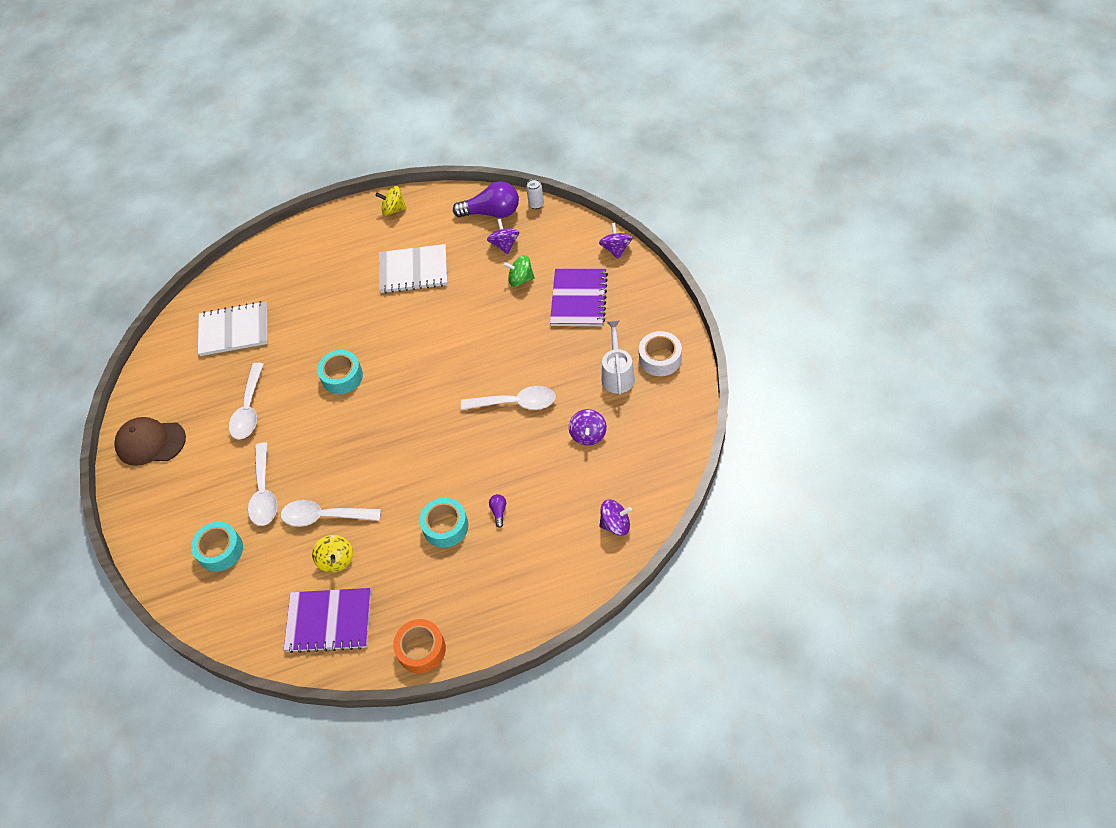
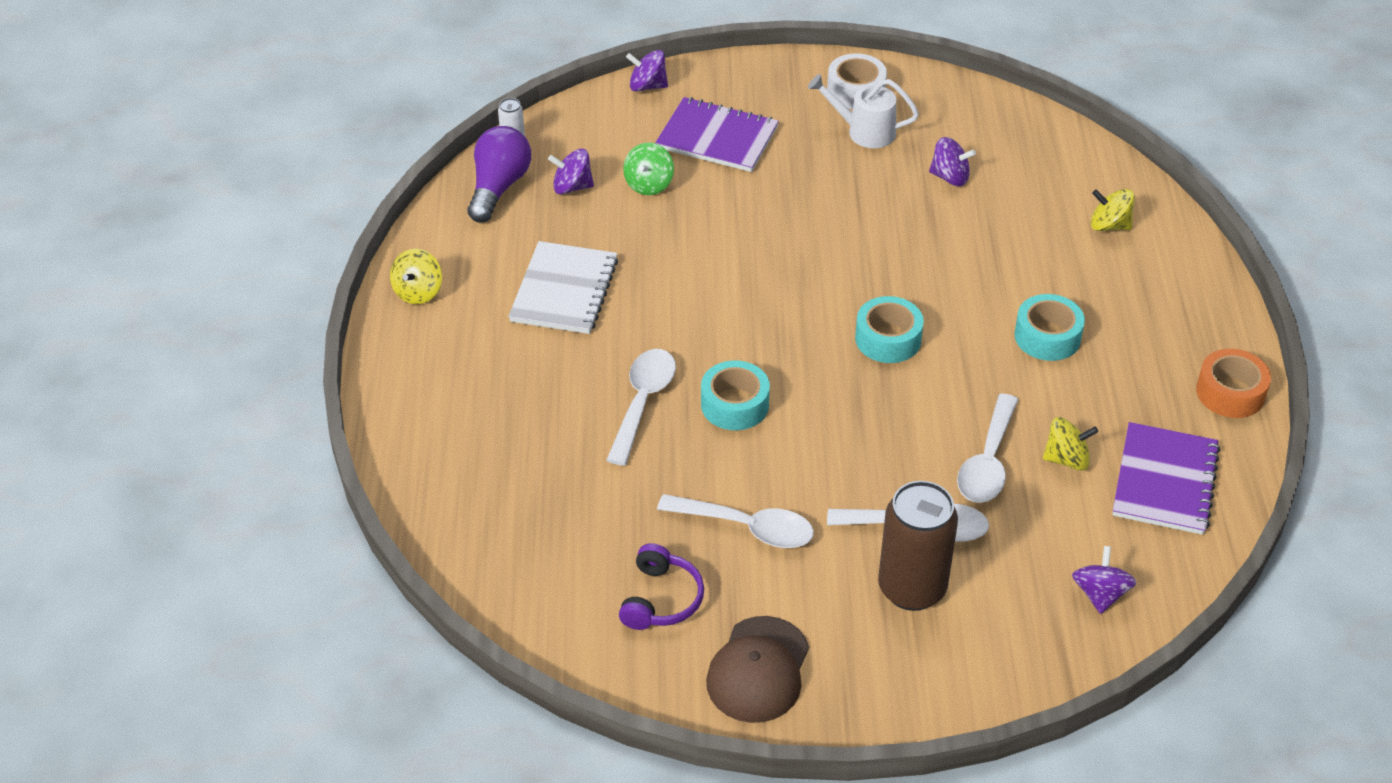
camera: 80 degrees left, 10 degrees down
turquoise tape [191,522,243,572] -> turquoise tape moved to [855,296,924,363]
white notebook [198,301,268,356] -> none
white spoon [461,386,556,410] -> white spoon moved to [606,349,676,466]
purple light bulb [489,494,506,528] -> none
purple spinning top [599,499,632,536] -> purple spinning top moved to [1072,546,1137,614]
none -> purple headphones [619,543,704,630]
none -> brown can [878,481,958,611]
none -> yellow spinning top [1091,189,1135,231]

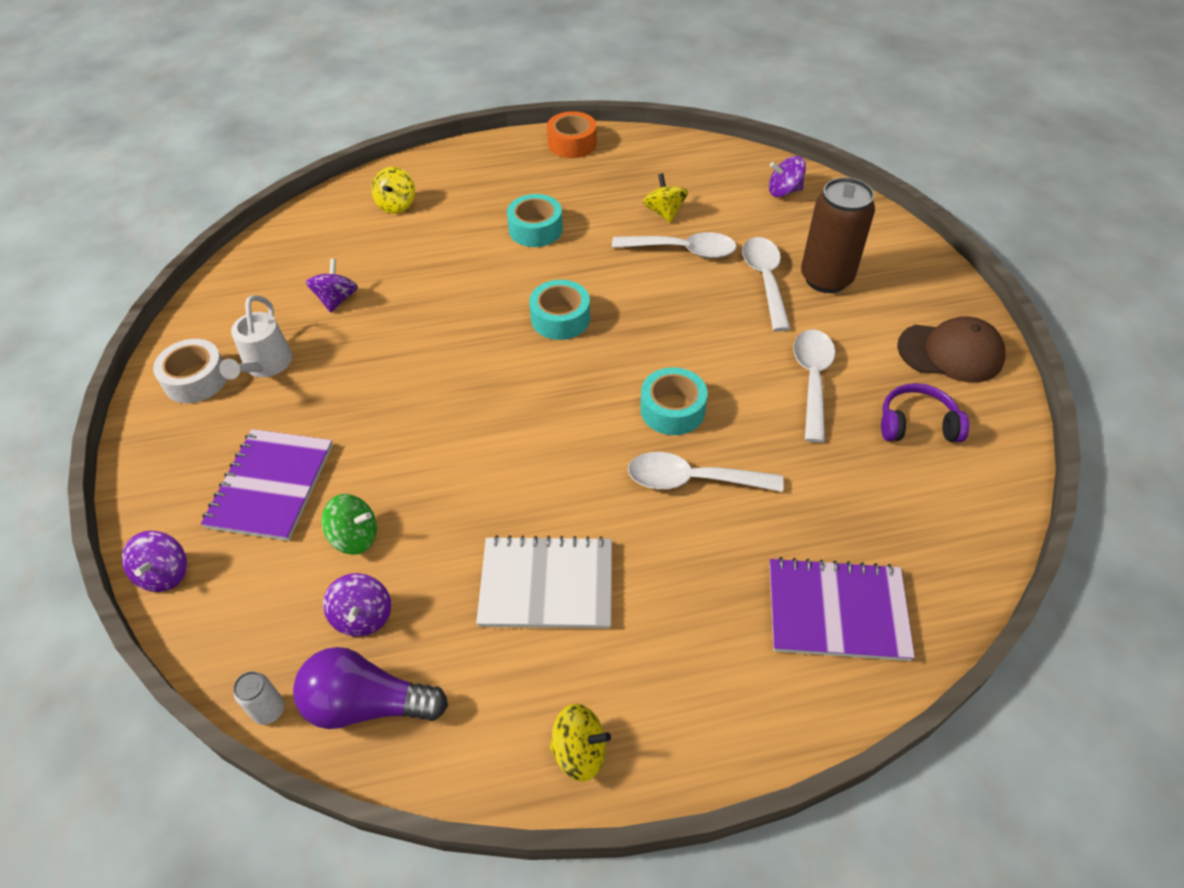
camera: 100 degrees left, 5 degrees up
purple notebook [1112,422,1220,535] -> purple notebook moved to [769,557,915,661]

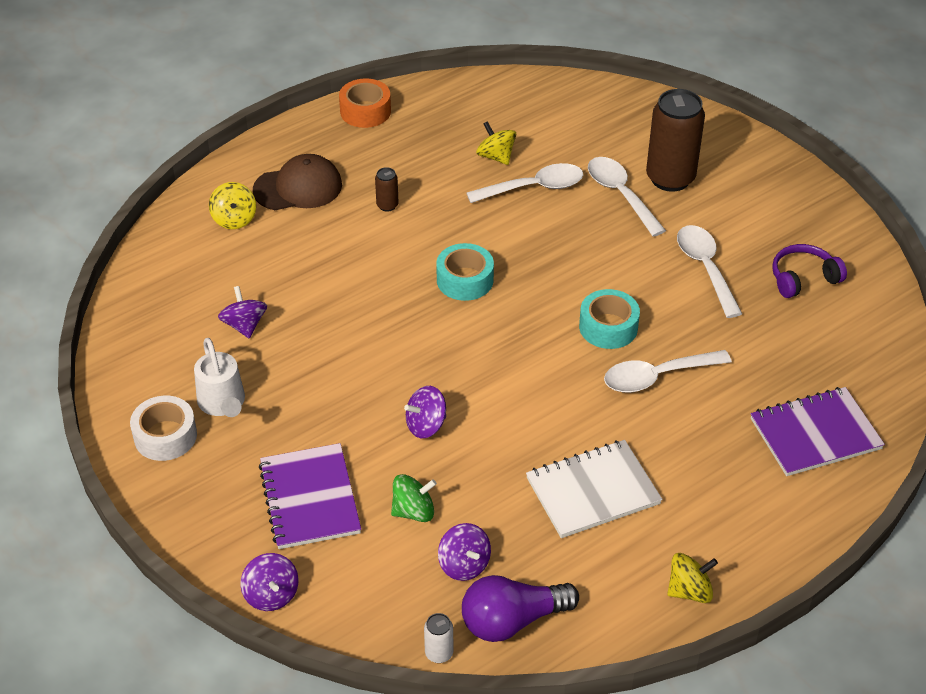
camera: 25 degrees left, 5 degrees down
turquoise tape [507,194,563,247] -> brown can [375,167,399,212]
purple spinning top [769,156,806,197] -> purple spinning top moved to [404,386,446,438]
brown cap [897,316,1006,383] -> brown cap moved to [253,154,342,210]

